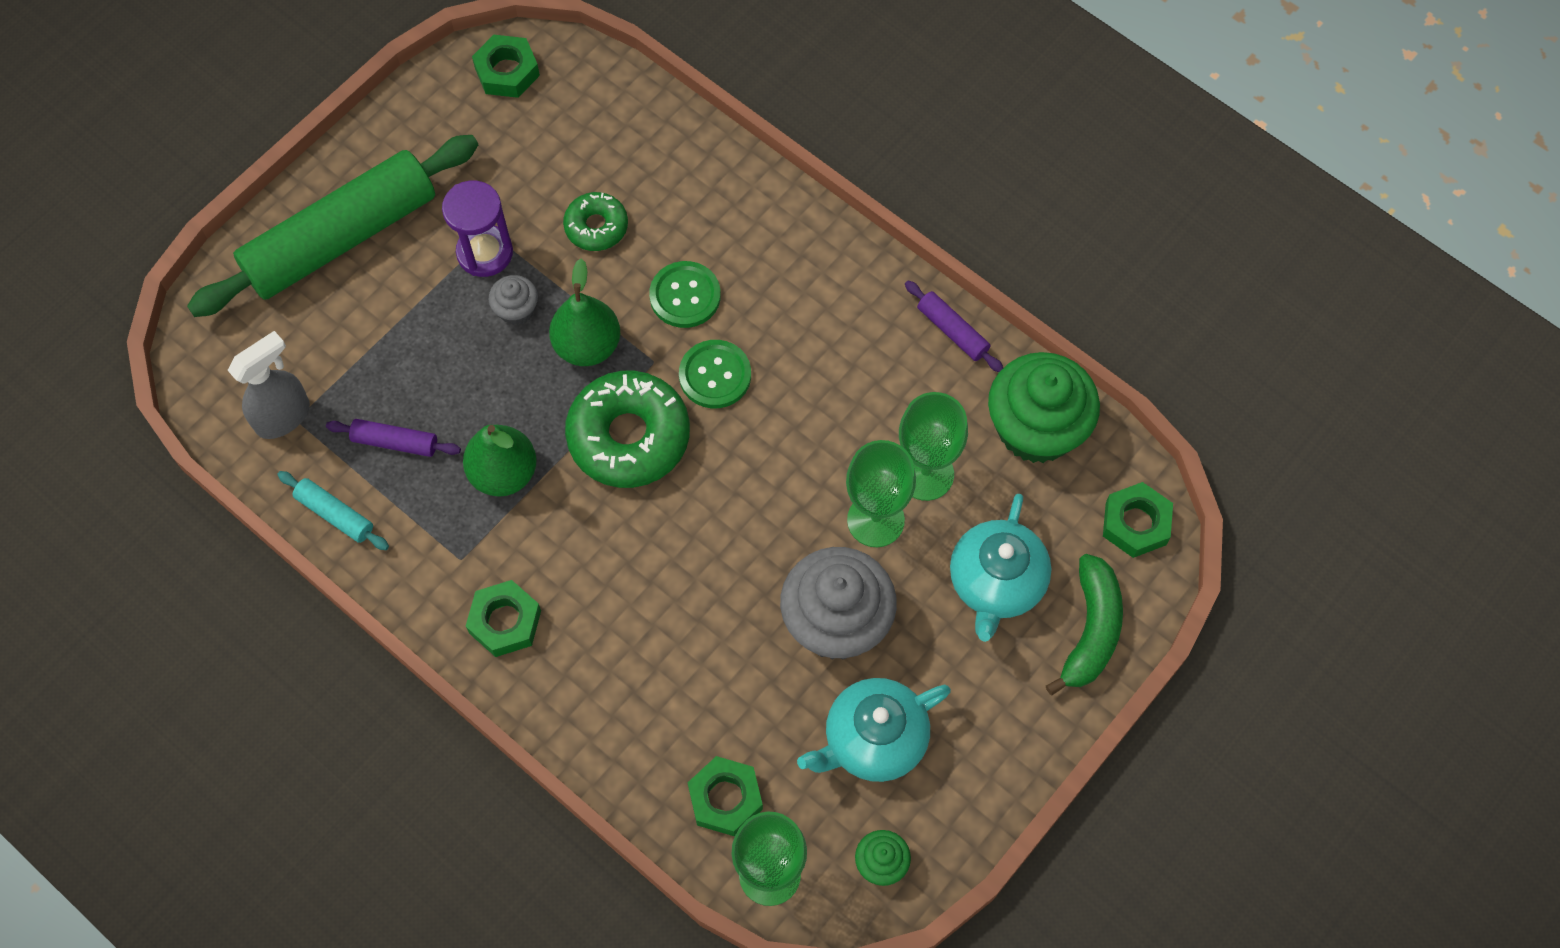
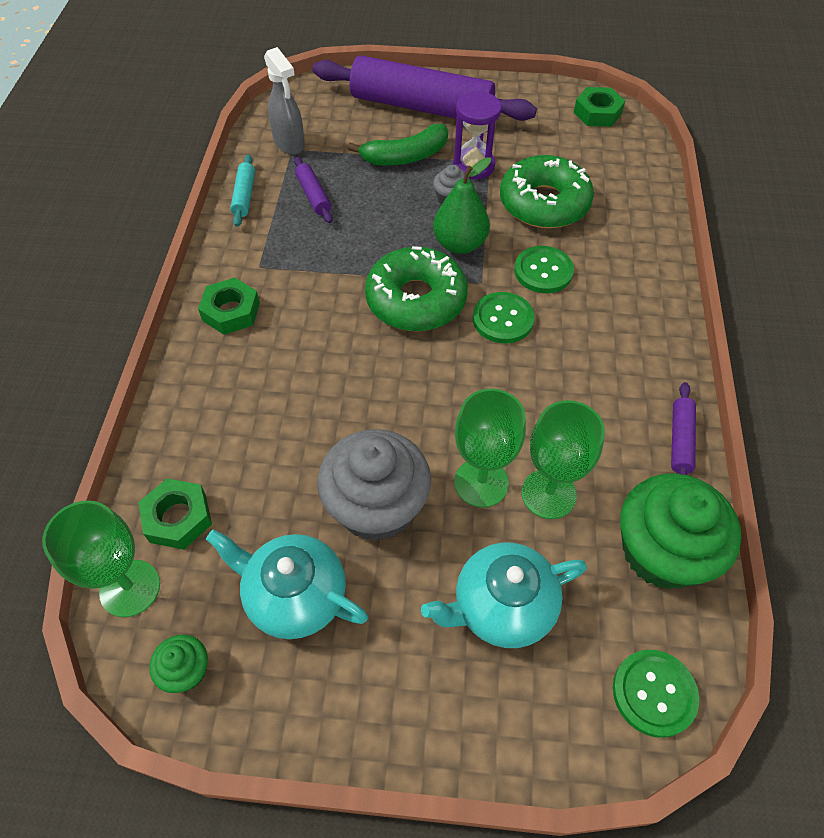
camera: 55 degrees right, 10 degrees down
green rolling pin [187,135,478,317] -> purple rolling pin [312,55,537,121]
grey spray bottle [228,331,310,439] -> grey spray bottle turned 45 degrees clockwise [264,47,305,155]
green pear [463,425,537,497] -> none
green donut [563,192,628,251] -> green donut [500,155,594,228], size x1.83
green banana [1046,554,1123,695] -> green banana moved to [348,124,448,166]
green nut [1103,482,1173,558] -> green button [613,650,699,738]

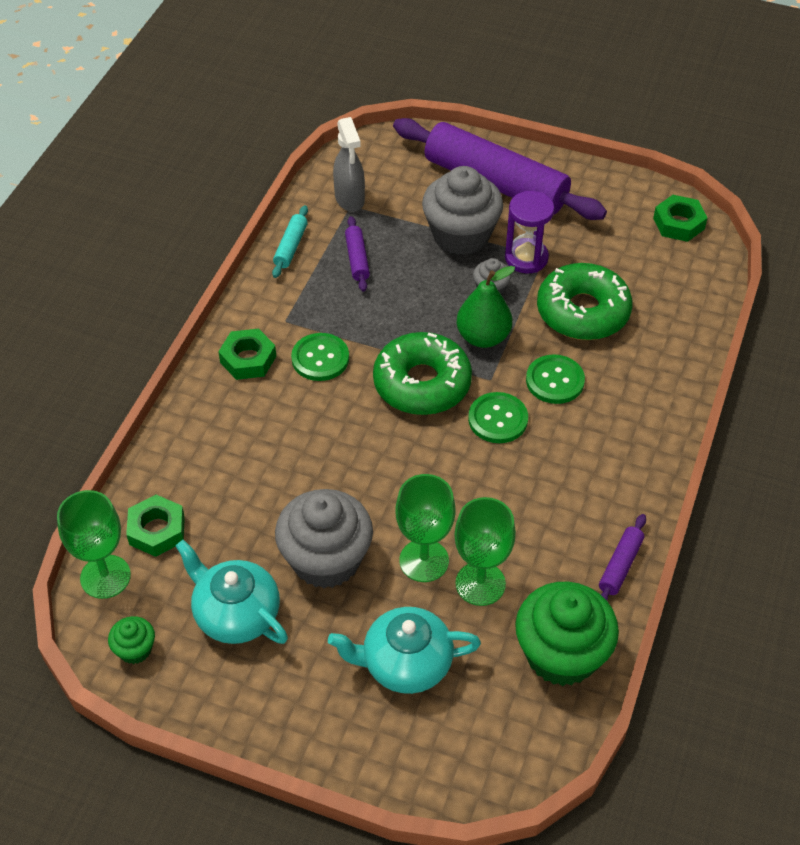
camera: 15 degrees right, 5 degrees down
green banana [348,124,448,166] -> grey cupcake [422,166,503,255]
green button [613,650,699,738] -> green button moved to [291,333,349,381]

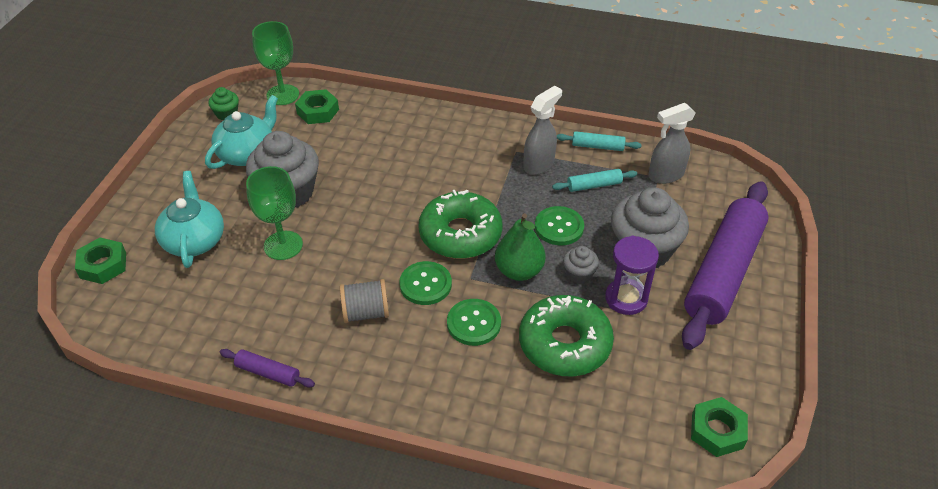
camera: 85 degrees right, 5 degrees down
green nut [218,329,276,380] -> green nut moved to [75,238,126,284]
green button [291,333,349,381] -> green button moved to [535,206,584,245]
purple rolling pin [345,216,370,292] -> turquoise rolling pin [552,169,637,192]
green goblet [454,497,516,606] -> none
green cupcake [515,582,619,686] -> none
none -> grey spool [340,279,389,323]
none -> grey spray bottle [523,86,562,175]

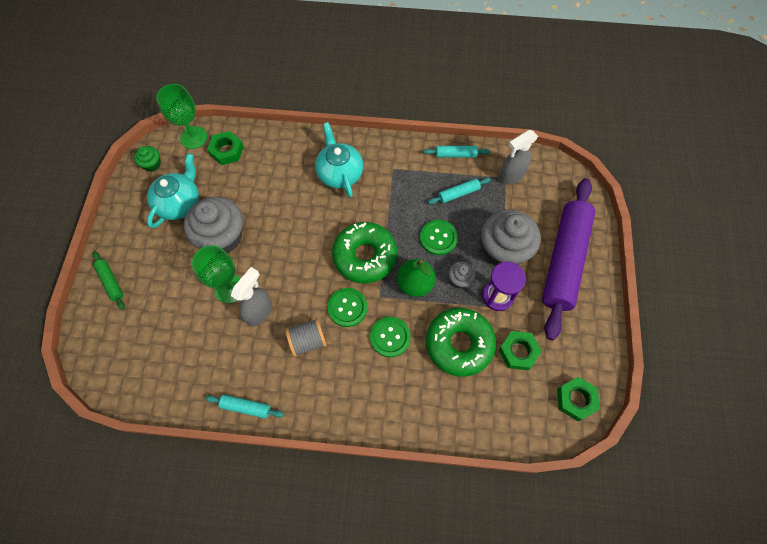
camera: 10 degrees left, 20 degrees up
green nut [75,238,126,284] -> green nut moved to [499,331,542,370]
turquoise teapot [155,171,224,268] -> turquoise teapot moved to [315,122,363,198]
purple rolling pin [220,349,315,388] -> turquoise rolling pin [205,395,284,419]
grey spray bottle [523,86,562,175] -> grey spray bottle moved to [231,267,272,326]
none -> green rolling pin [92,251,125,310]

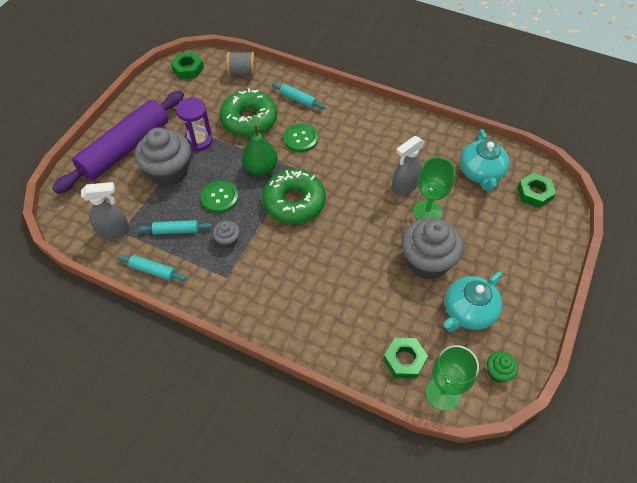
camera: 160 degrees left, 10 degrees down
green rolling pin [92,251,125,310] -> none
turquoise rolling pin [205,395,284,419] -> turquoise rolling pin moved to [272,83,325,109]
grey spool [285,318,327,357] -> grey spool moved to [226,52,256,76]
turquoise teapot [315,122,363,198] -> turquoise teapot moved to [460,129,509,191]
green button [327,288,367,327] -> none
grey cupcake [448,262,476,288] -> grey cupcake moved to [213,221,240,248]
green nut [499,331,542,370] -> green nut moved to [517,173,556,208]

